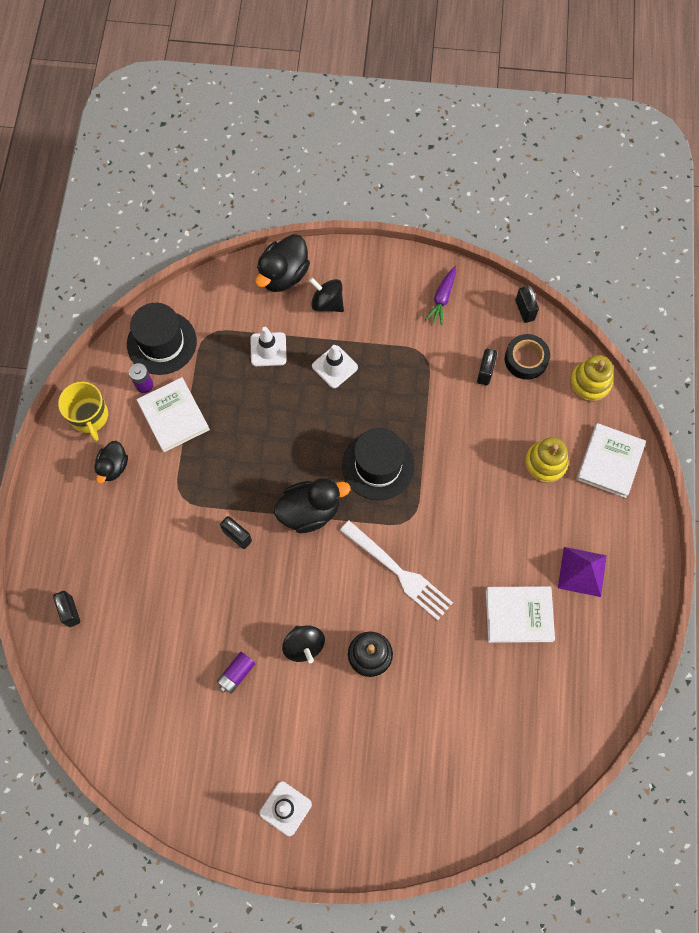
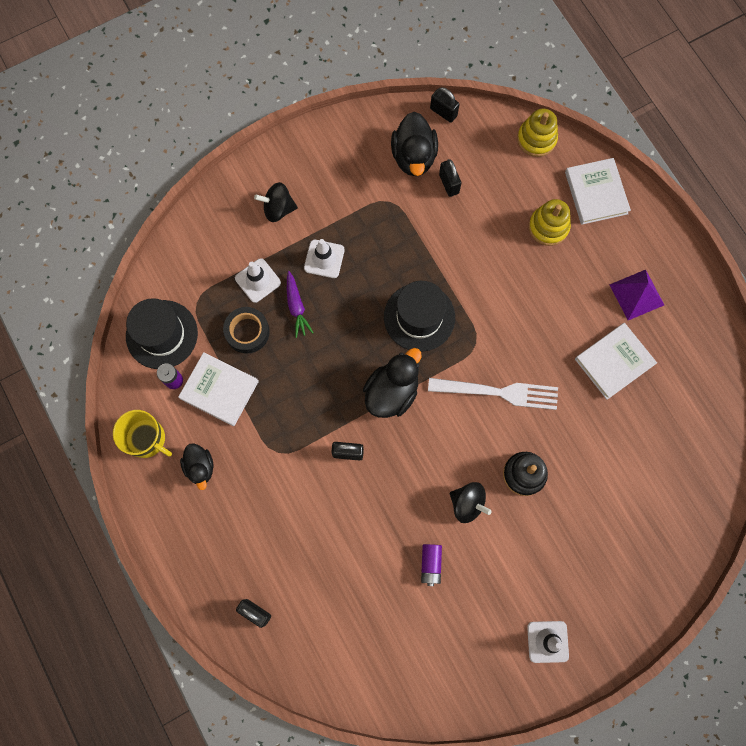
camera: 35 degrees left, 5 degrees up
black duck [255,234,310,292] -> black duck moved to [391,112,438,176]
purple carrot [425,266,456,325] -> purple carrot moved to [287,271,314,338]
black tape [505,334,550,380] -> black tape moved to [223,307,270,354]

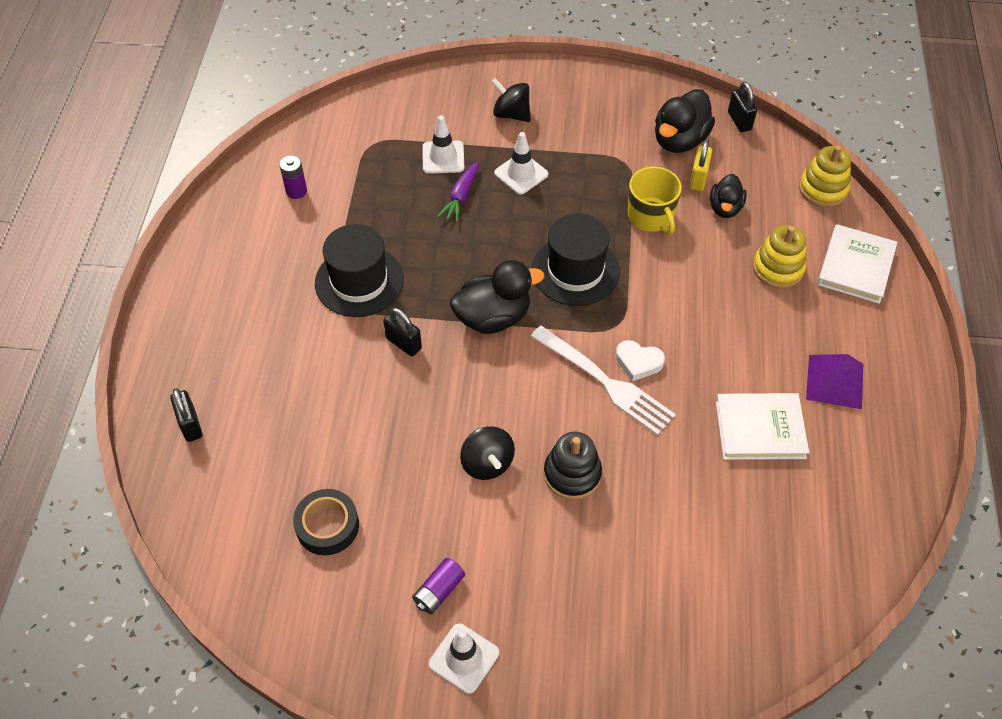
camera: 35 degrees right, 20 degrees down
yellow mug [113,410,172,458] -> yellow mug moved to [628,166,682,235]
black hat [126,298,198,369] -> black hat moved to [315,224,404,317]
white book [178,352,259,426] -> none
black duck [180,444,214,490] -> black duck moved to [710,174,747,218]
black tape [223,307,270,354] -> black tape moved to [293,489,359,555]
purple battery [421,544,442,586] -> purple battery moved to [412,558,465,614]
black padlock [439,159,461,197] -> yellow padlock [689,140,712,191]
none -> white heart [616,340,665,381]

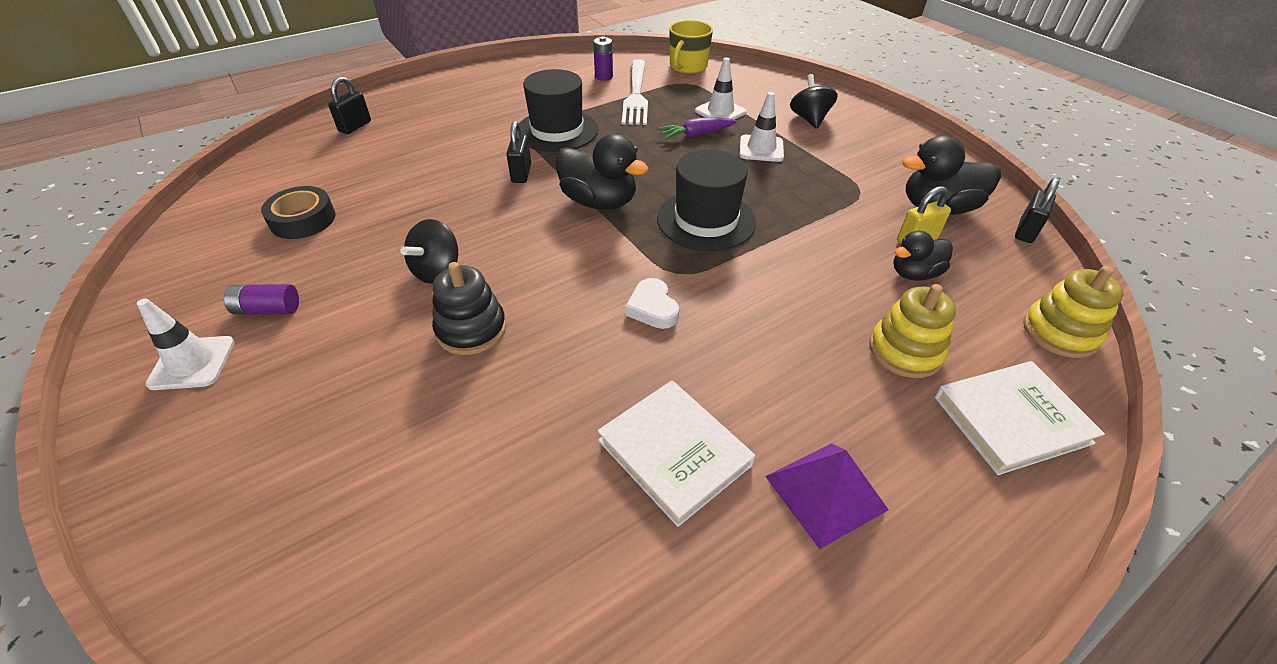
camera: 50 degrees right, 10 degrees down
white fork [530,326,676,435] -> white fork moved to [622,59,648,125]
yellow mug [628,166,682,235] -> yellow mug moved to [669,20,713,74]

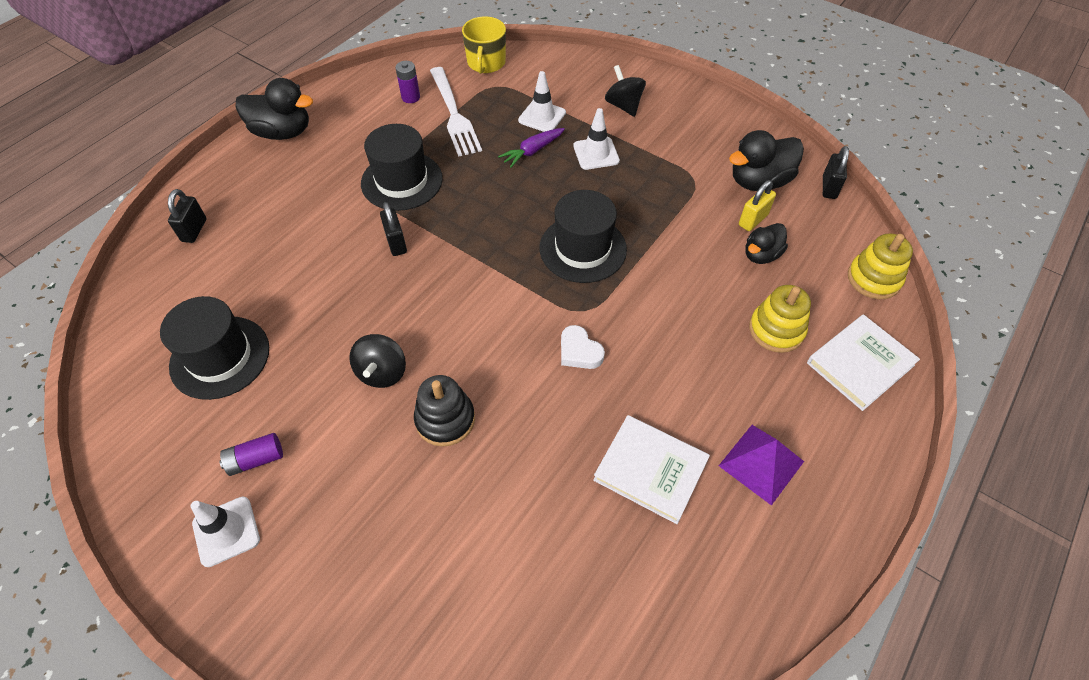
camera: 20 degrees left, 10 degrees up
black tape [261,186,336,239] -> black hat [160,296,269,400]
black duck [555,134,649,210] -> black duck moved to [235,78,313,140]

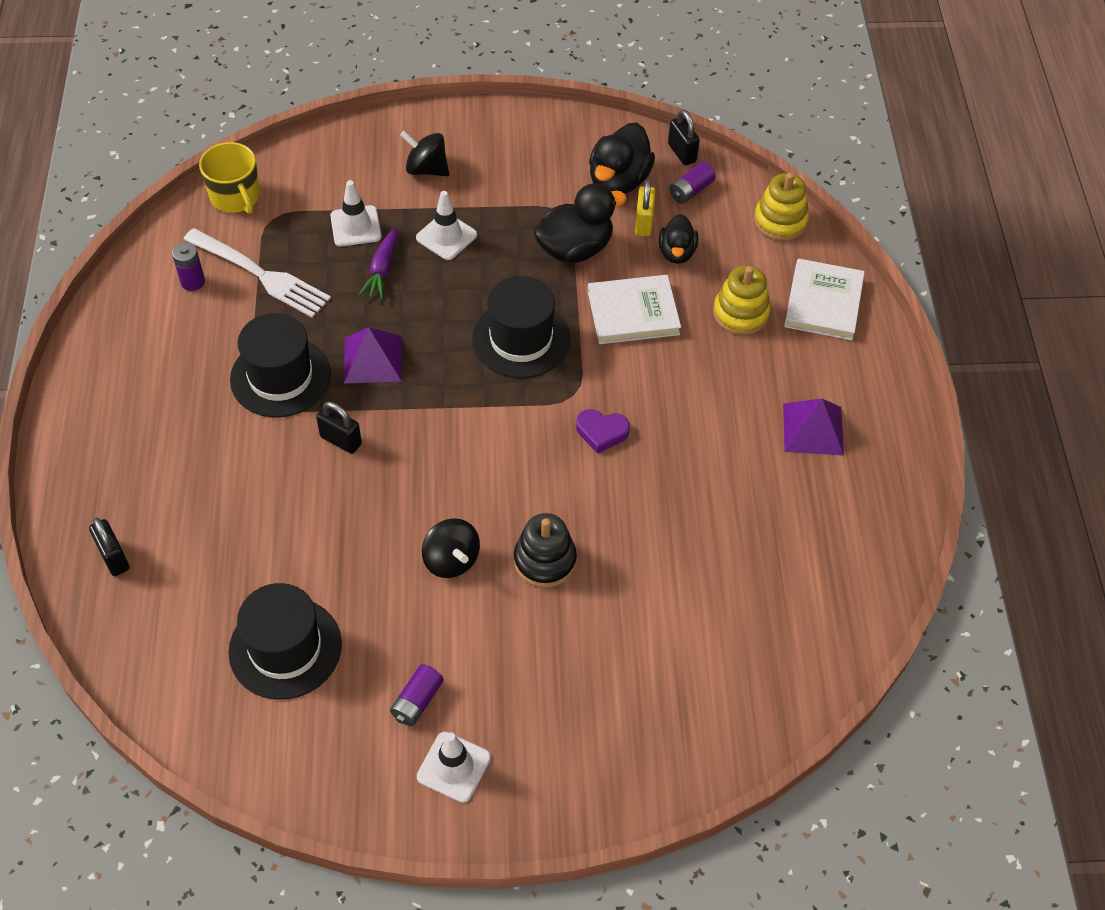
camera: 40 degrees left, 0 degrees up
black duck [235,78,313,140] -> black duck moved to [533,184,627,263]
white heart [561,325,605,369] -> purple heart [576,409,630,454]
white book [593,415,710,524] -> white book moved to [588,275,681,344]
none -> purple pyramid [344,327,402,384]
none -> purple battery [669,162,716,204]

